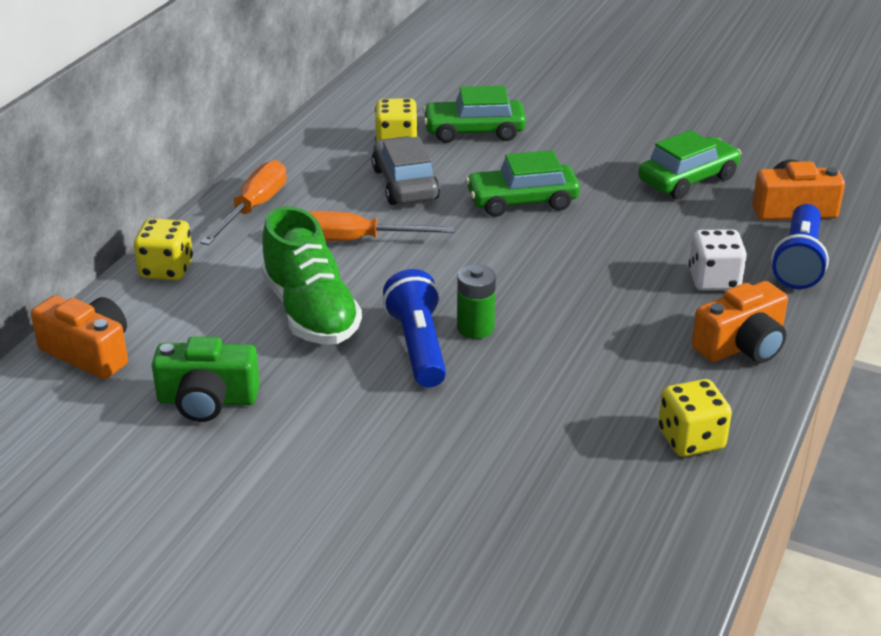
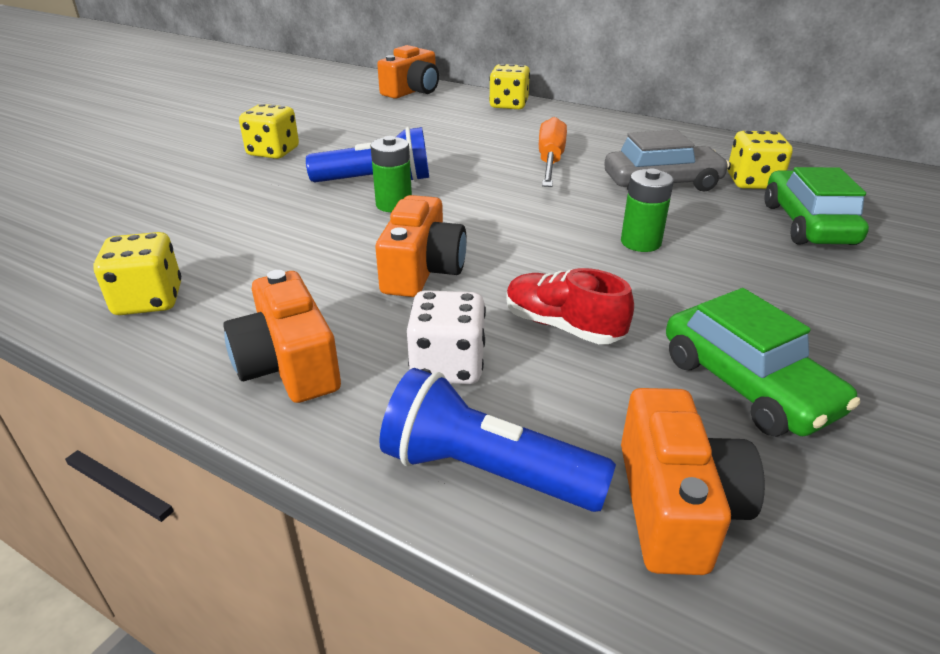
camera: 95 degrees right, 0 degrees up
green camera [152,337,260,422] -> none
orange screwdriver [200,160,287,245] -> none
green shoe [261,206,362,344] -> none
green car [465,150,580,217] -> green battery [621,169,674,252]
none -> yellow dice [239,104,299,159]
none -> orange camera [375,195,467,297]
none -> red shoe [506,268,634,344]

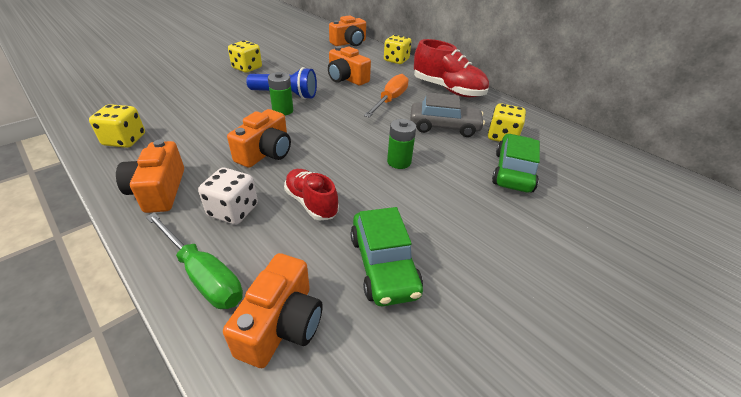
camera: 15 degrees right, 5 degrees up
blue flashlight [379,368,616,512] -> green screwdriver [146,212,243,309]
none -> orange camera [328,46,371,86]
none -> red shoe [414,39,489,97]

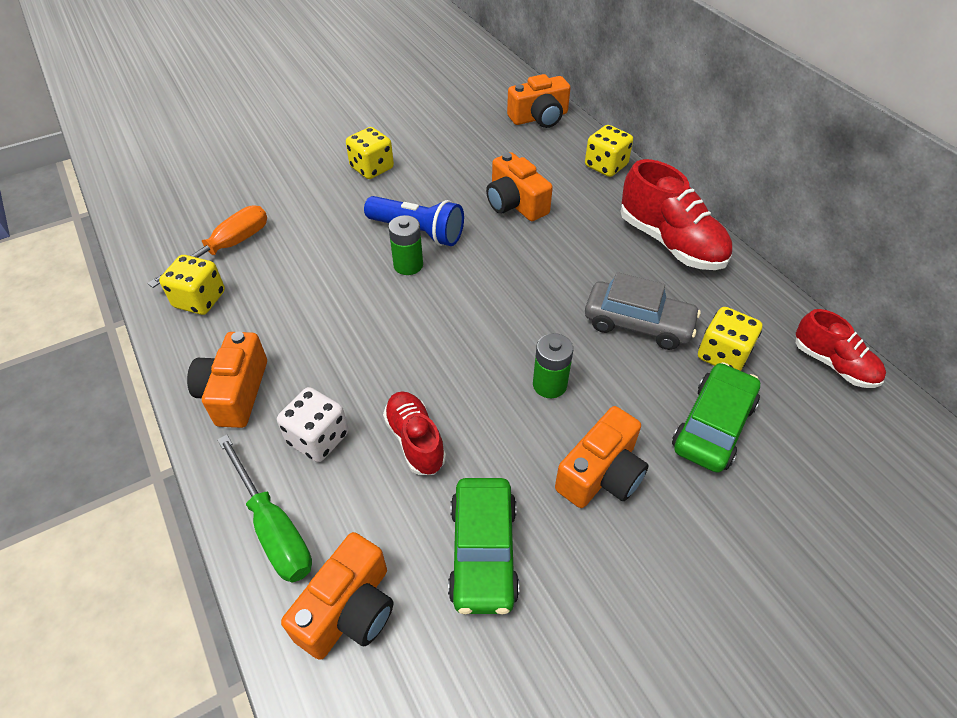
camera: 15 degrees right, 10 degrees up
orange camera [227,109,291,168] -> orange camera moved to [555,406,648,508]
orange screwdriver [364,74,409,117] -> orange screwdriver moved to [147,205,267,288]
none -> red shoe [796,309,886,388]

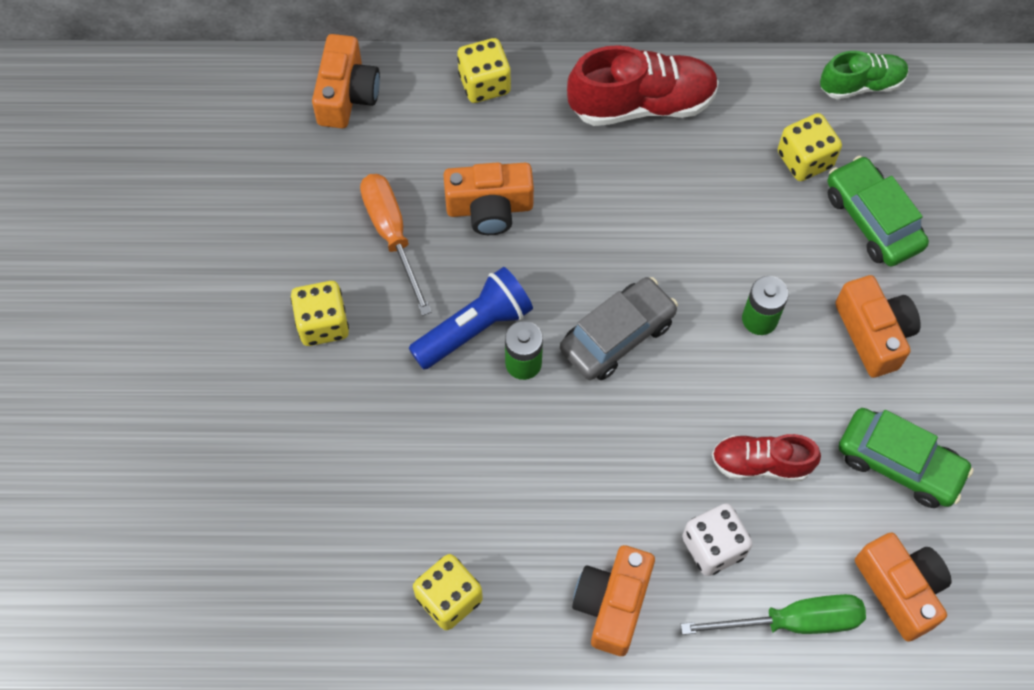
camera: 60 degrees left, 15 degrees up
orange screwdriver [147,205,267,288] -> orange screwdriver moved to [360,174,432,316]
orange camera [187,332,267,428] -> orange camera turned 75 degrees clockwise [572,545,655,656]
grey car [585,272,701,350] -> grey car moved to [560,277,678,380]
red shoe [796,309,886,388] -> green shoe [820,51,909,99]

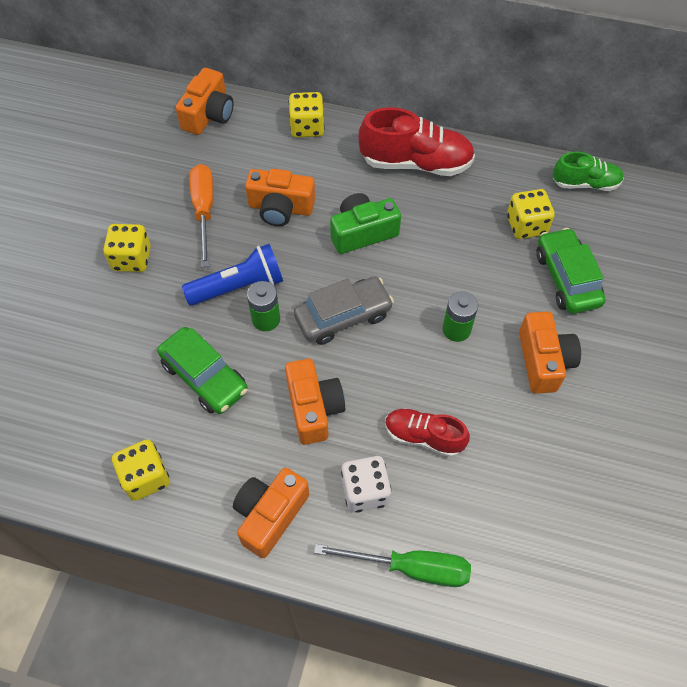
camera: 15 degrees right, 5 degrees down
green car [839,408,974,508] -> green car moved to [157,327,248,414]
orange camera [855,532,952,642] -> orange camera moved to [285,359,345,445]
none -> green camera [330,193,401,254]

